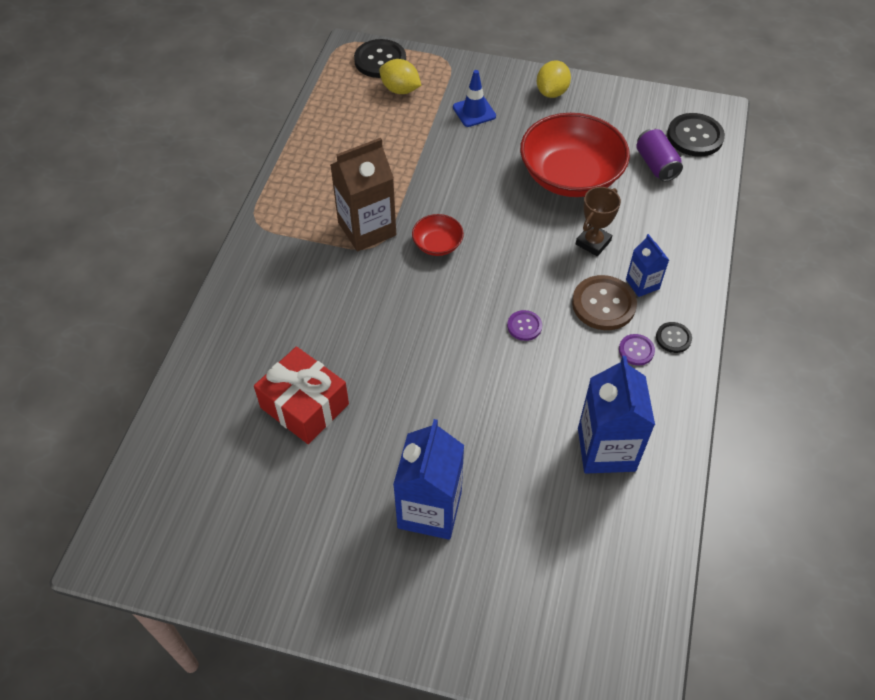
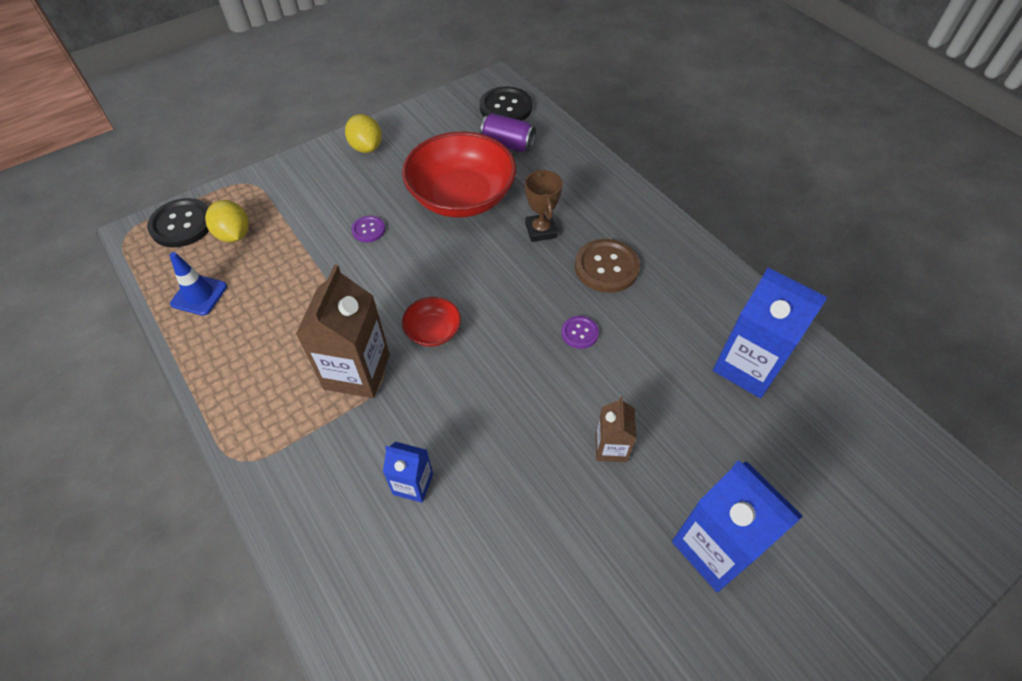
camera: 50 degrees left, 0 degrees up
red gift [254,347,349,444] -> none
yellow lemon [379,59,421,94] -> yellow lemon turned 75 degrees clockwise [205,200,249,243]
blue traffic cone [453,70,496,127] -> blue traffic cone moved to [170,252,227,316]
purple button [619,334,655,366] -> purple button moved to [351,216,385,242]
blue carton [626,234,669,297] -> blue carton moved to [383,442,433,503]
black button [656,322,692,353] -> none
none -> brown carton [596,397,637,462]

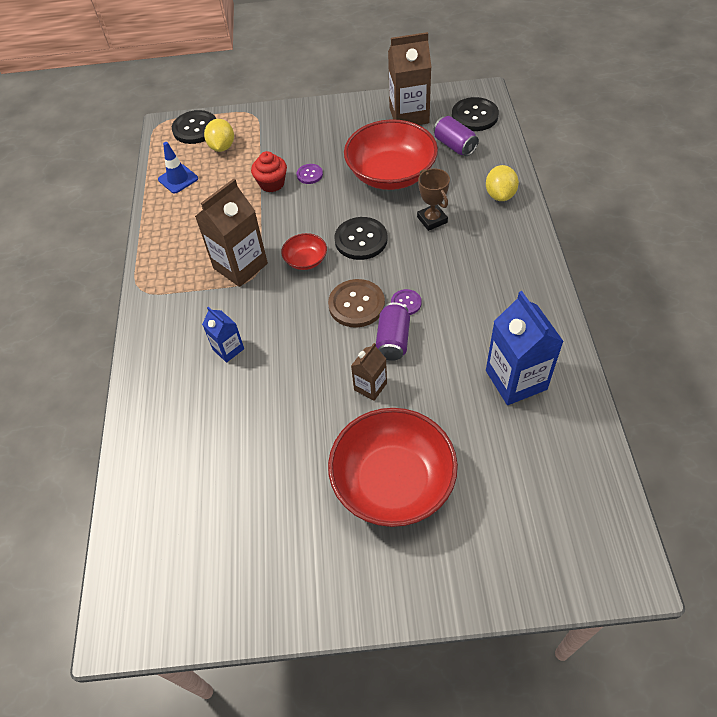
camera: 35 degrees right, 0 degrees up
yellow lemon [345,114,382,153] -> yellow lemon moved to [486,165,519,201]
brown trophy [525,169,563,242] -> brown trophy turned 45 degrees counterclockwise [417,168,450,231]
brown button [575,239,640,293] -> brown button moved to [328,279,385,328]
blue carton [672,460,803,592] -> red bowl [328,408,458,527]
none -> red cupcake [251,151,287,192]
none -> black button [334,217,388,260]
none -> purple can [376,302,410,361]
none -> brown carton [388,32,431,125]

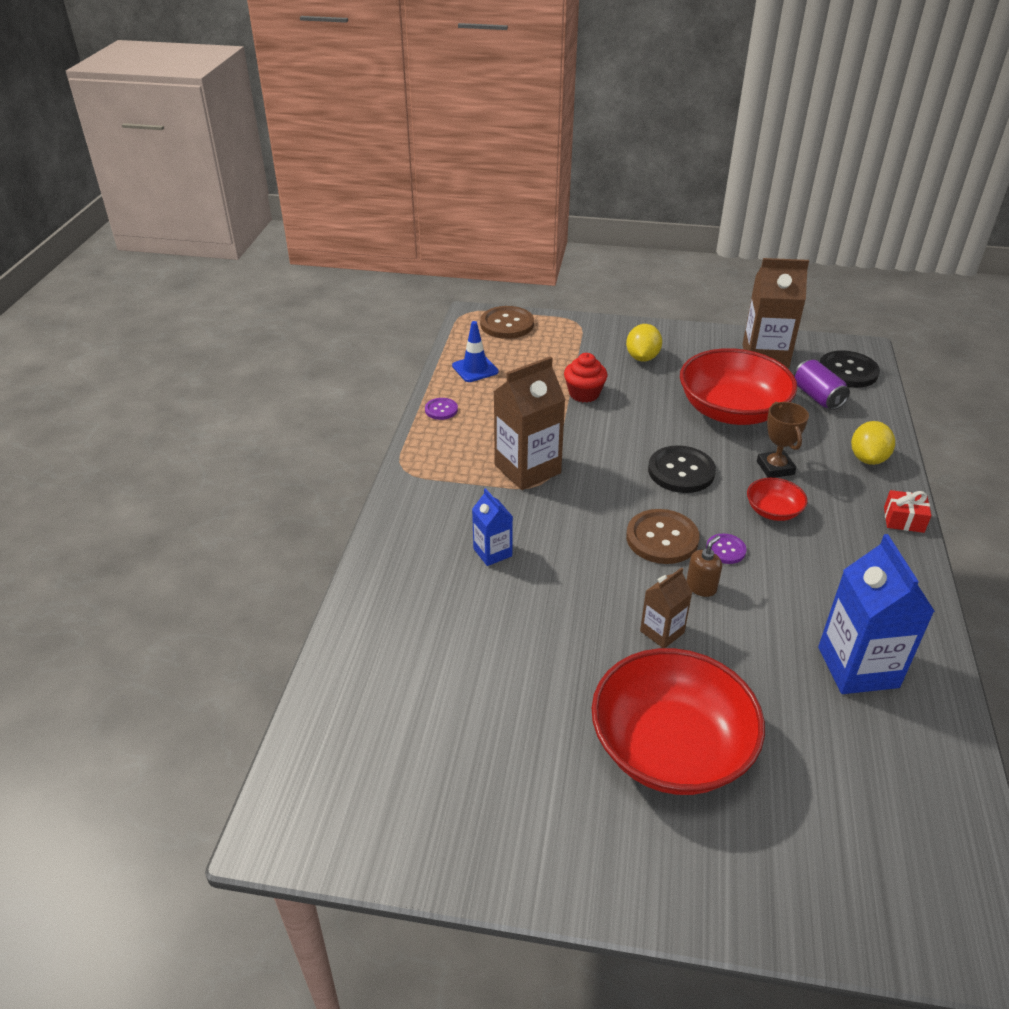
camera: 10 degrees right, 15 degrees down
black button [172,110,216,144] -> brown button [480,306,534,339]
yellow lemon [204,119,234,152] -> yellow lemon moved to [626,324,662,361]
red bowl [281,233,327,270] -> red bowl moved to [747,478,808,521]
purple button [297,164,323,184] -> purple button moved to [425,398,458,420]
purple can [376,302,410,361] -> brown soap dispenser [686,535,722,597]
none -> red gift [884,490,931,533]

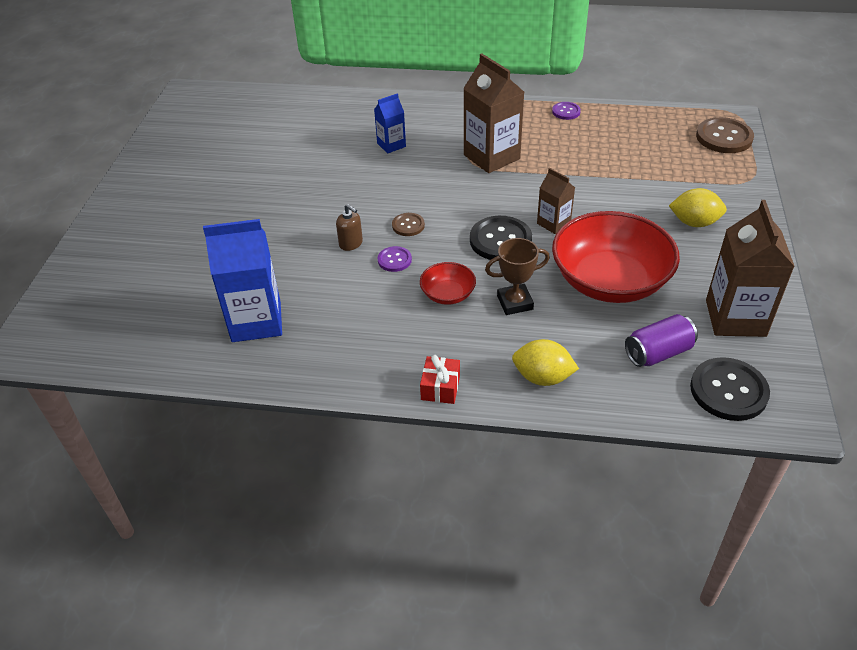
camera: 90 degrees right, 5 degrees up
blue traffic cone [452,321,499,382] -> none
red cupcake [564,353,607,402] -> none
red bowl [592,648,765,795] -> none
brown button [626,509,700,564] -> brown button [392,213,425,236], size x0.54
brown carton [640,567,692,648] -> brown carton moved to [537,168,575,234]

